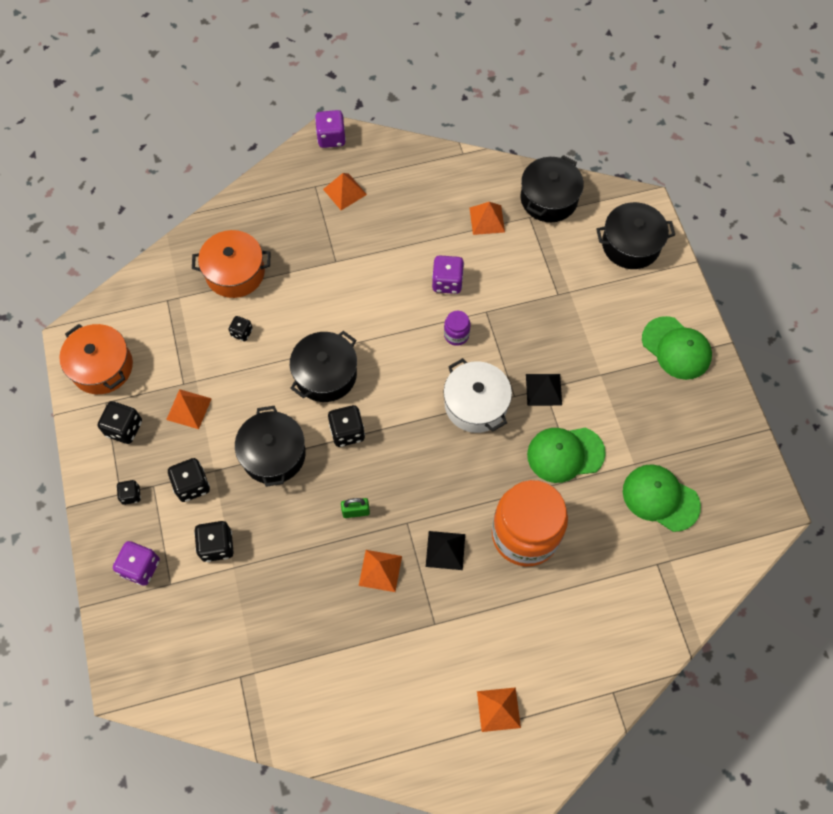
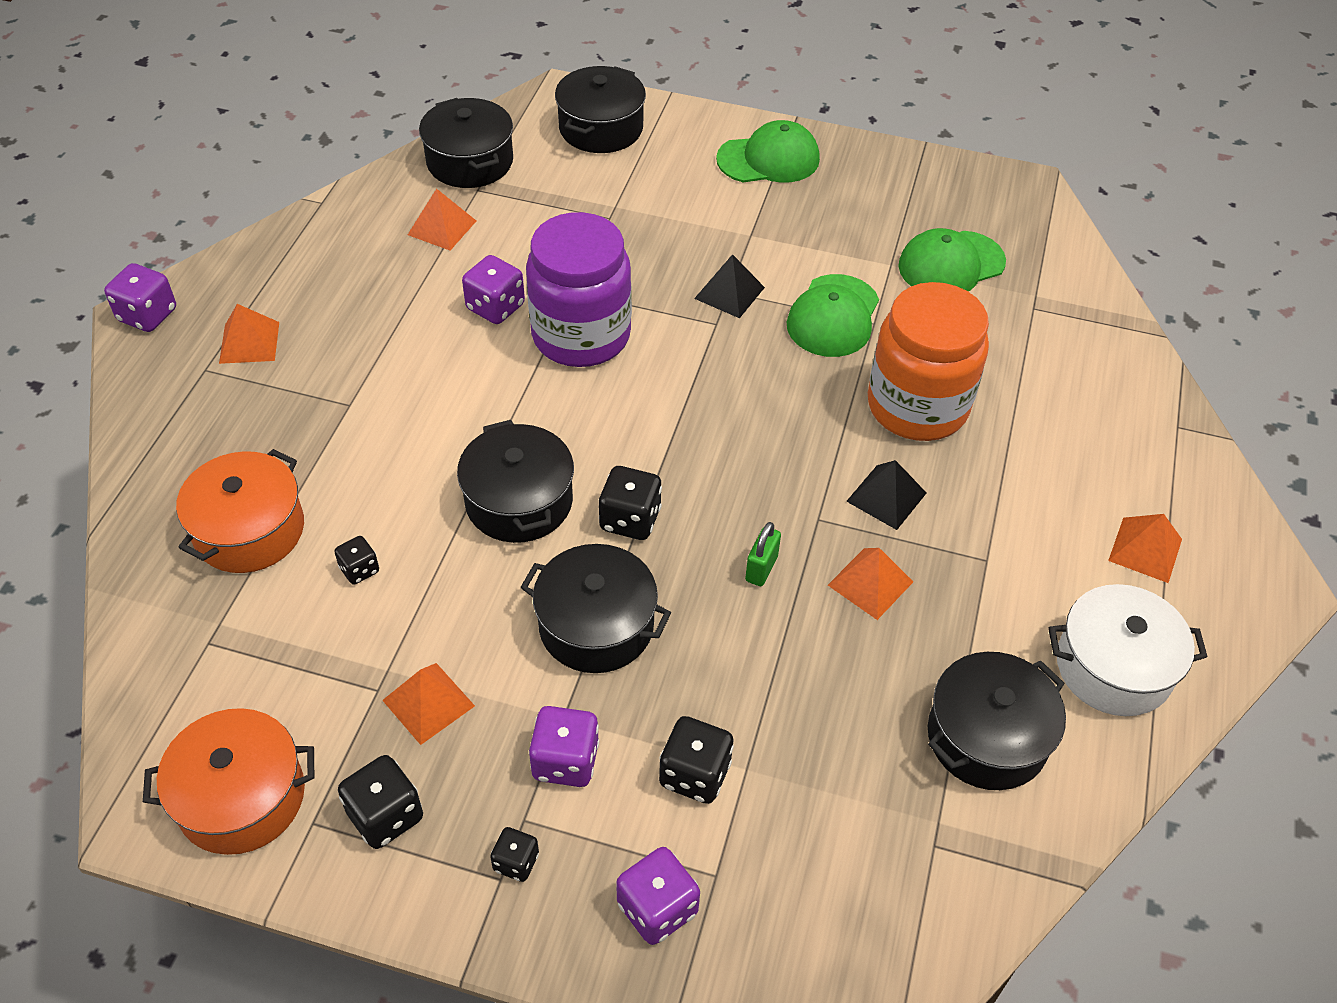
camera: 60 degrees left, 15 degrees down
black dice [168,458,210,502] -> purple dice [529,706,599,787]
white pot [443,358,512,433] -> white pot moved to [1048,584,1208,716]
purple jar [444,311,470,346] -> purple jar [526,212,632,367], size x2.46
none -> black pot [928,652,1066,790]

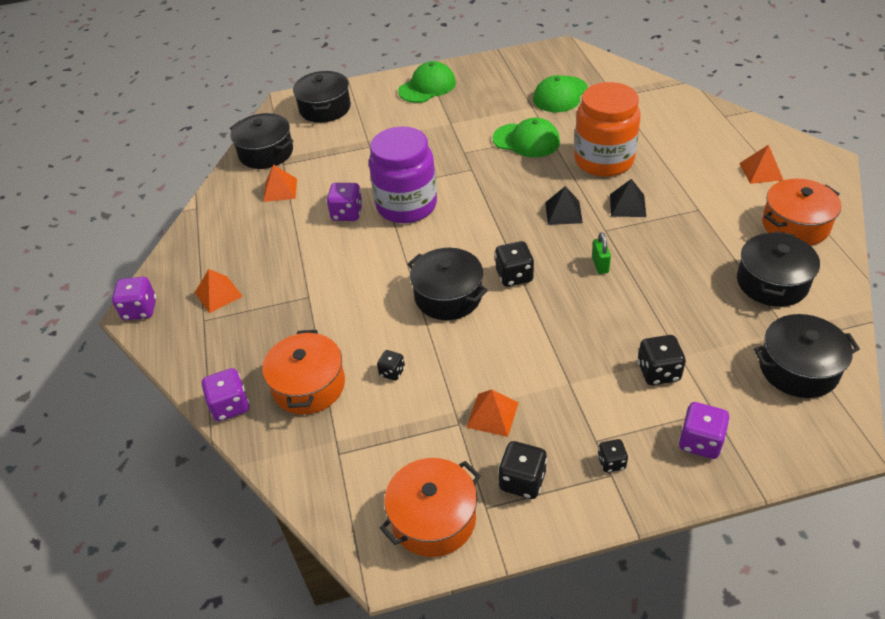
camera: 25 degrees left, 5 degrees down
black pot [521,544,671,673] -> black pot moved to [754,314,860,398]
purple dice [529,706,599,787] -> purple dice moved to [201,368,249,421]
black pyramid [694,254,765,318] -> black pyramid moved to [545,186,583,225]
green cap [787,274,879,357] -> green cap turned 60 degrees counterclockwise [493,118,560,157]
orange pyramid [828,548,913,620] -> none
white pot [1048,584,1208,716] -> orange pot [762,179,841,246]

